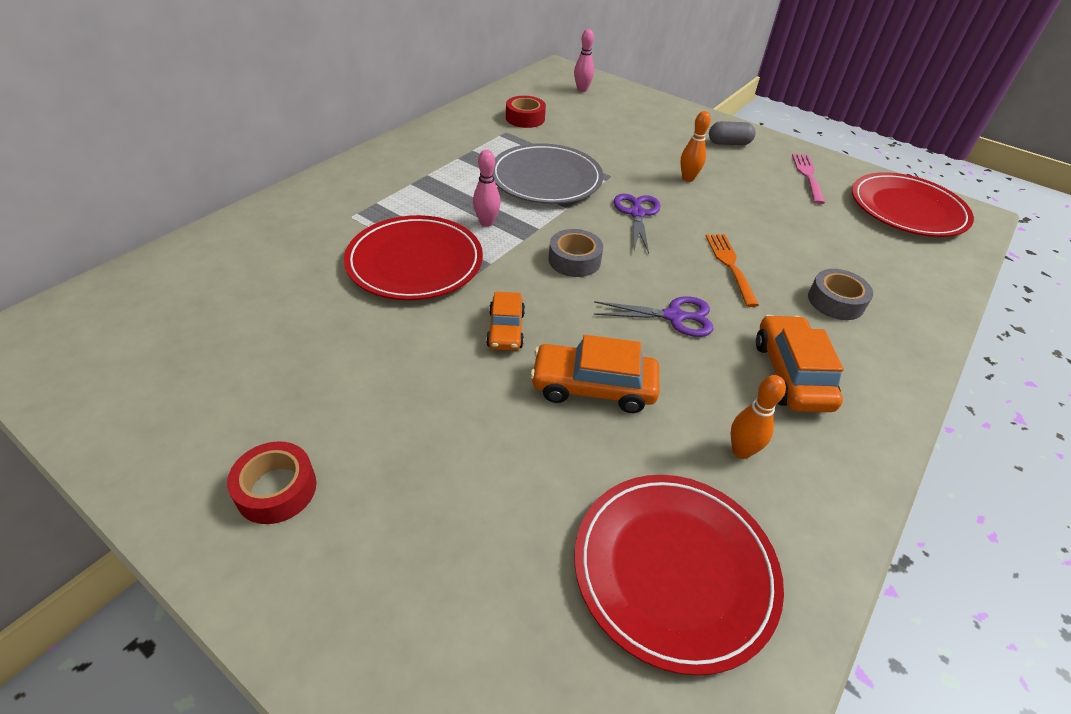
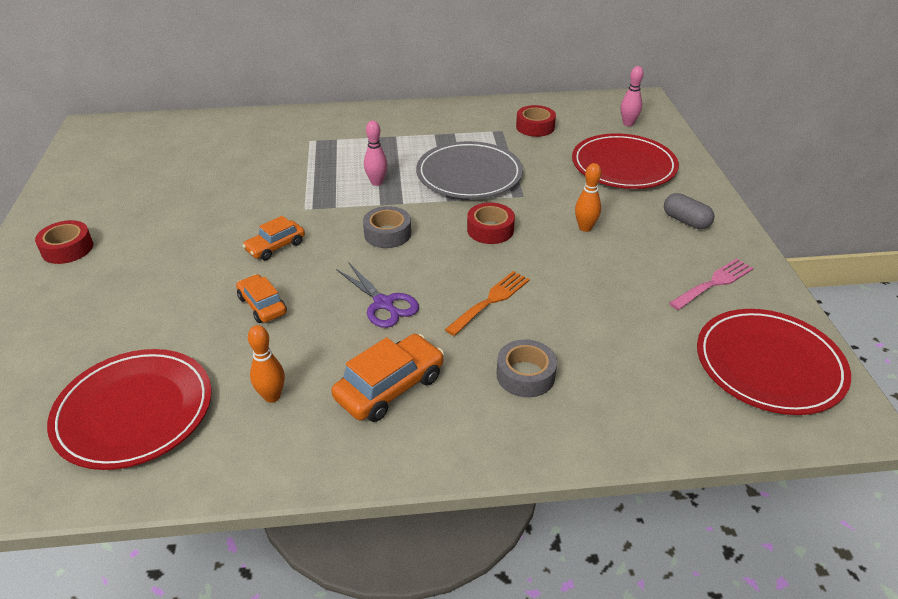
camera: 50 degrees right, 5 degrees down
red plate [344,215,483,300] -> red plate moved to [572,133,679,189]
orange car [530,335,659,413] -> orange car [236,274,287,323], size x0.65
purple scissors [614,194,660,254] -> red tape [467,203,515,244]

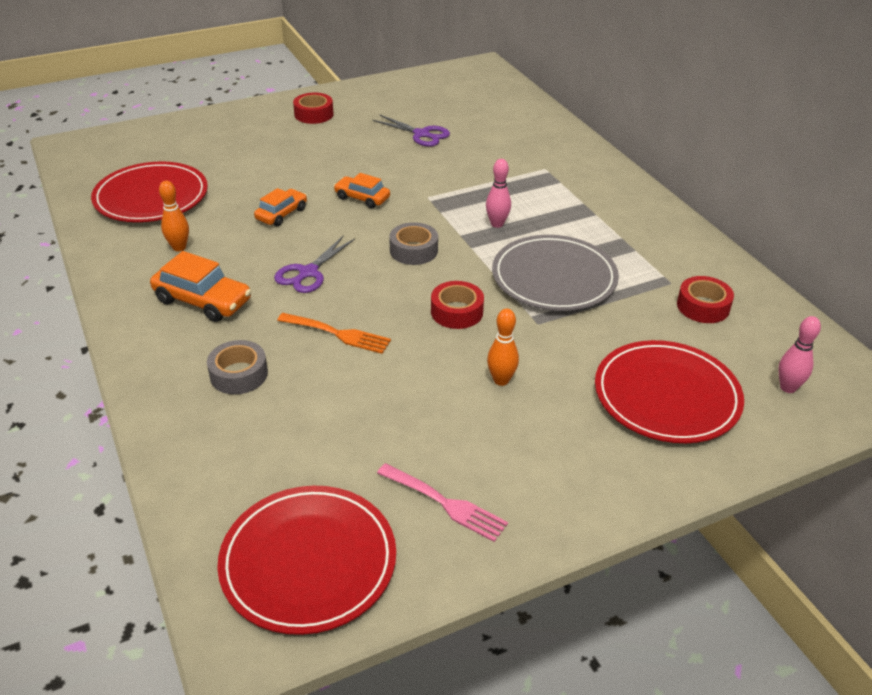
camera: 70 degrees right, 0 degrees up
grey capsule [664,193,714,229] -> none
none -> purple scissors [373,115,450,147]

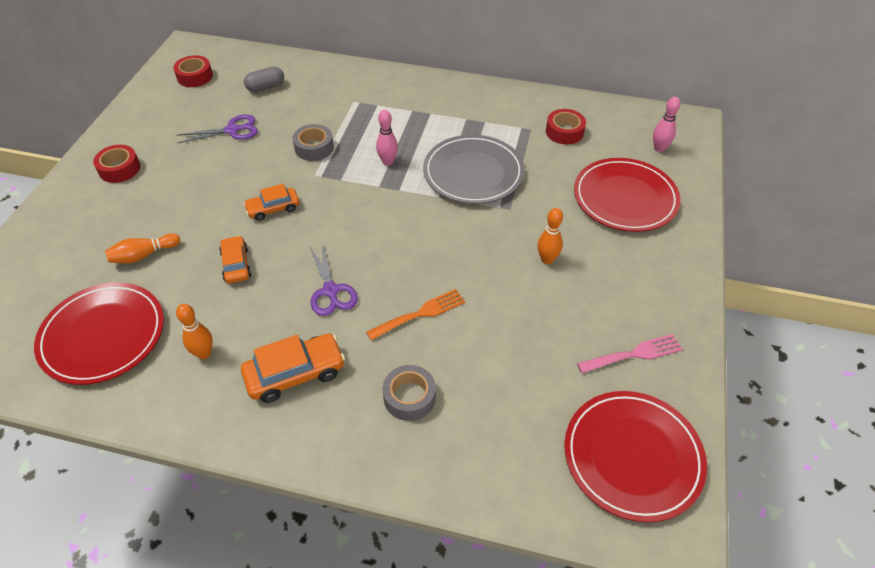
camera: 50 degrees left, 10 degrees up
grey tape [389,222,438,265] -> grey tape moved to [293,124,334,161]
red tape [431,281,484,329] -> red tape moved to [173,55,213,87]
none -> orange bowling pin [105,233,180,263]
none -> grey capsule [244,67,284,92]

